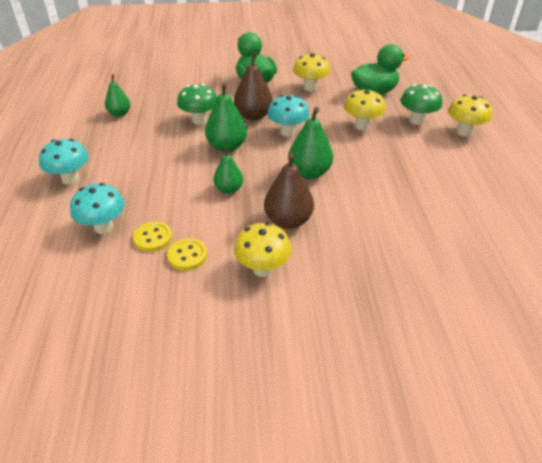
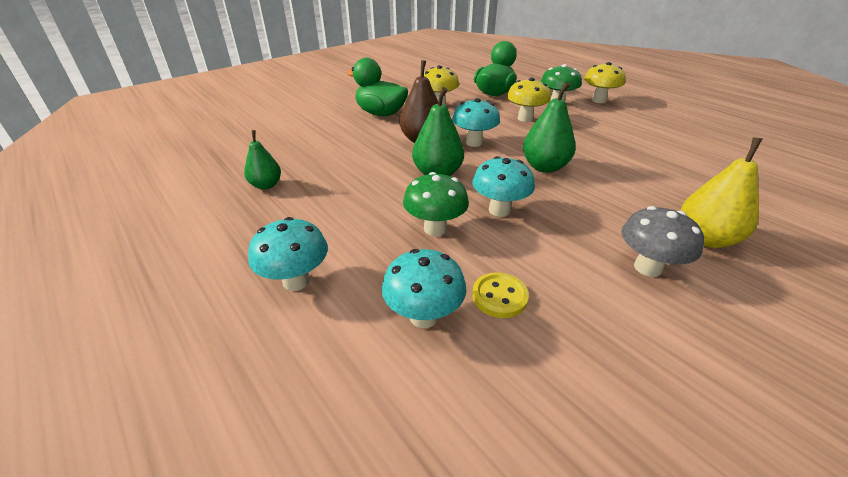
camera: 35 degrees left, 5 degrees down
yellow button [167,238,207,270] -> none
green mushroom [177,84,217,125] -> green mushroom moved to [403,172,469,236]
green pear [213,146,243,194] -> turquoise mushroom [472,156,535,217]
yellow mushroom [234,223,292,277] -> grey mushroom [621,206,704,277]
brown pear [264,153,314,229] -> none
none -> yellow pear [681,137,762,248]

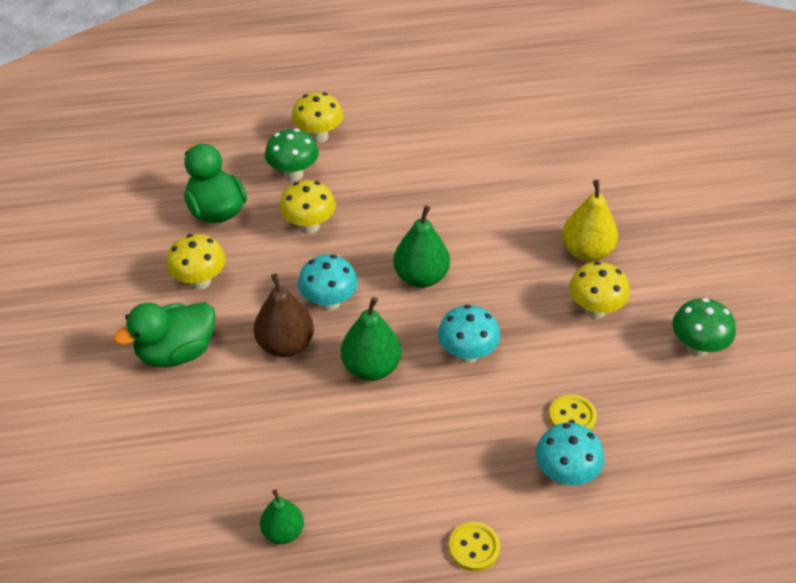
camera: 60 degrees left, 10 degrees up
turquoise mushroom [248,217,328,291] -> yellow button [449,522,500,571]
green mushroom [403,172,469,236] -> green mushroom moved to [673,298,736,357]
grey mushroom [621,206,704,277] -> yellow mushroom [569,261,630,319]

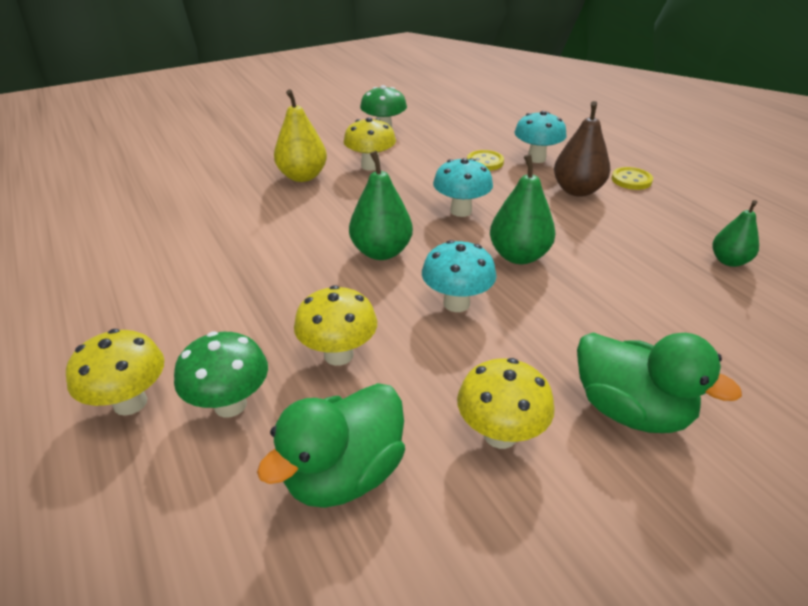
camera: 110 degrees left, 10 degrees down
brown pear [254,273,314,357] -> brown pear moved to [554,101,611,197]

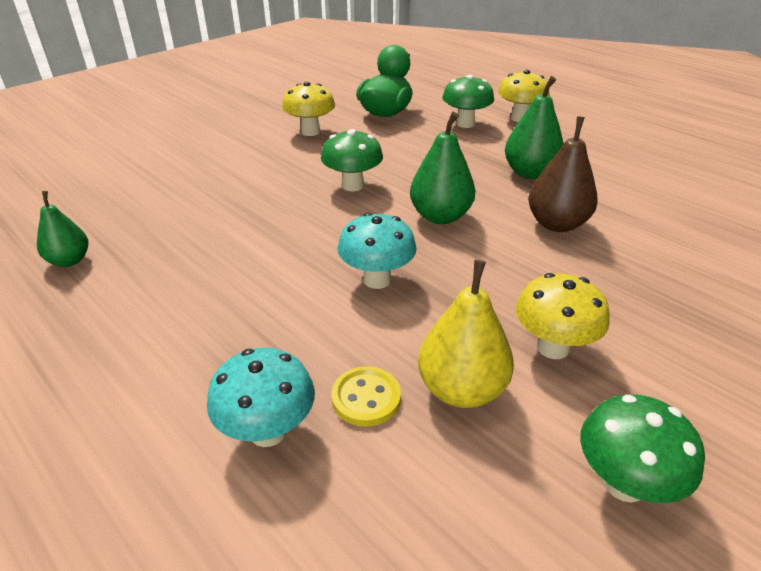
camera: 165 degrees right, 0 degrees up
yellow pear [274,89,327,182] -> yellow pear moved to [418,260,514,408]
yellow mushroom [294,285,377,366] -> none
turquoise mushroom [422,240,497,312] -> green mushroom [321,129,383,191]
green pear [490,154,556,264] -> green pear moved to [505,76,564,179]
brown pear [554,101,611,197] -> brown pear moved to [528,116,598,232]
green duck [577,332,742,433] -> none
yellow button [611,167,653,190] -> none

